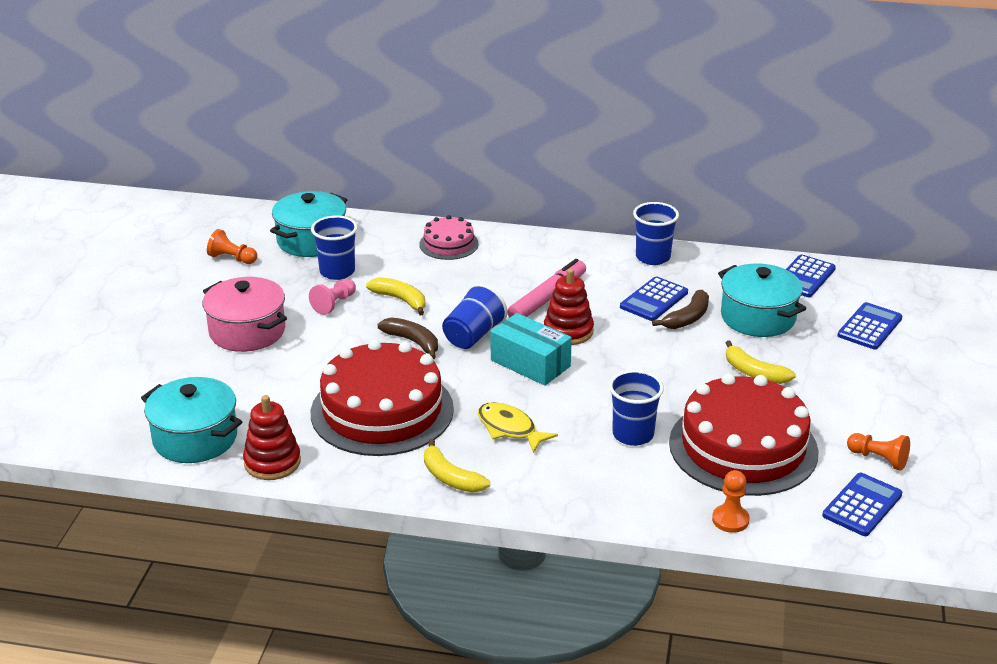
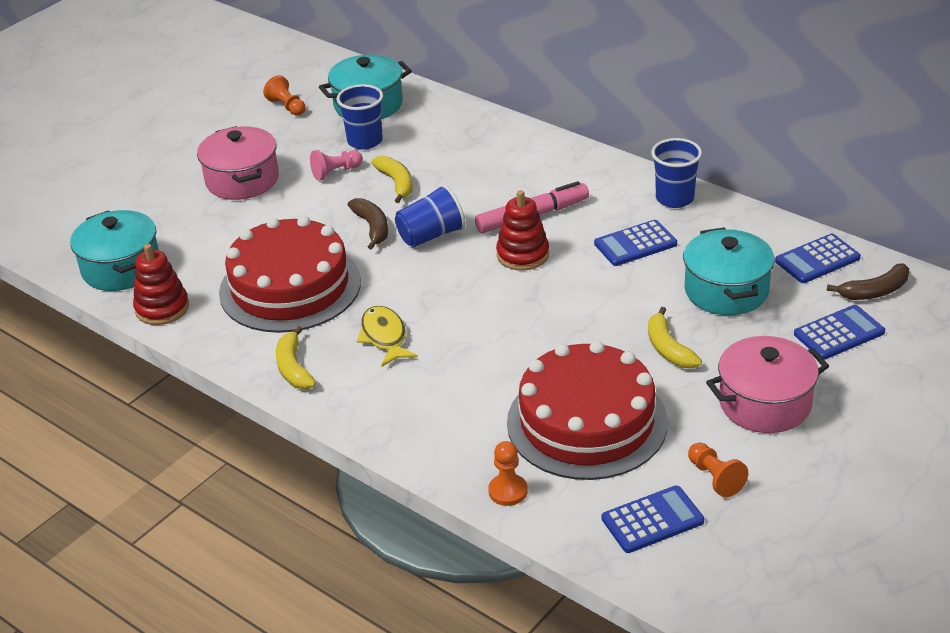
camera: 30 degrees right, 5 degrees up
pink cake [419,215,479,260] -> none
turquoise box [491,313,572,386] -> none
blue cup [609,370,664,446] -> none
brown banana [652,290,709,329] -> brown banana moved to [827,264,909,300]
none -> pink pot [706,336,829,433]

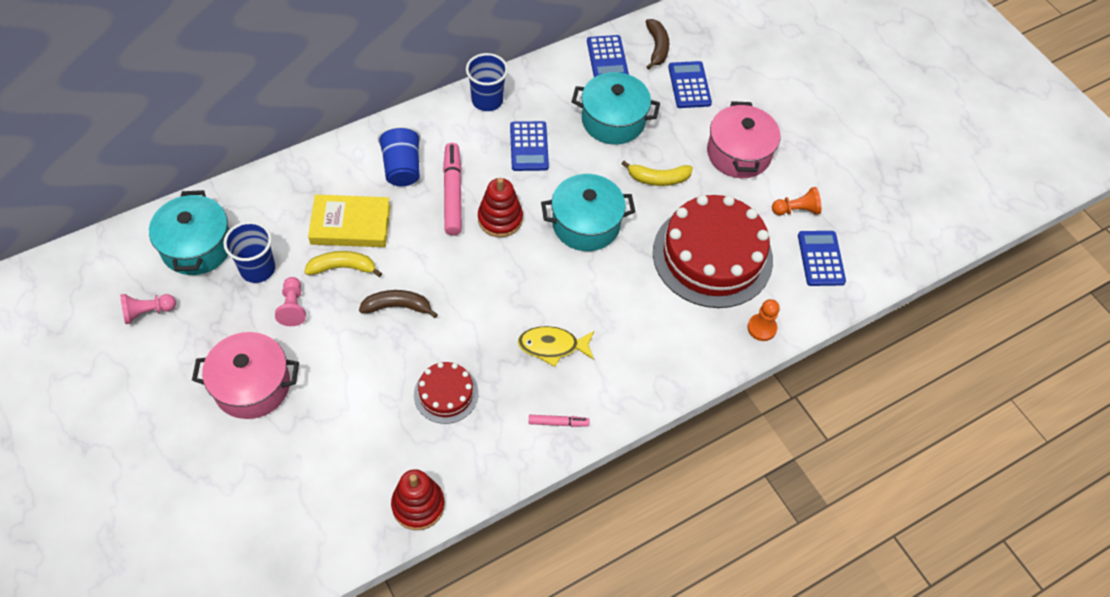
camera: 75 degrees left, 20 degrees up
turquoise pot [70,210,159,291] -> turquoise pot moved to [541,174,635,251]
red cake [219,216,361,333] -> red cake [414,362,478,424], size x0.49
orange pawn [263,75,305,116] -> pink pawn [120,294,176,324]
yellow banana [276,326,316,389] -> pink marker [529,415,589,427]
blue cup [395,184,466,247] -> blue cup moved to [377,125,421,186]
none -> yellow book [308,195,390,247]

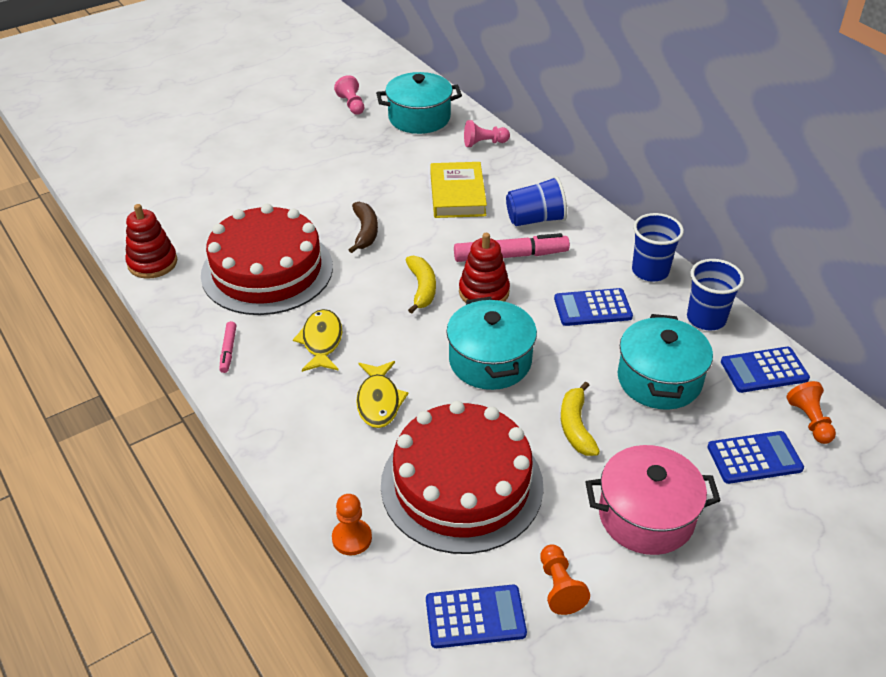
camera: 90 degrees right, 15 degrees down
pink pot [192,332,299,419] -> none
blue cup [223,221,275,283] -> blue cup moved to [687,259,744,330]
pink pawn [275,277,306,326] -> pink pawn moved to [464,120,510,147]
yellow banana [304,251,382,277] -> yellow banana moved to [406,256,436,314]
red cake [414,362,478,424] -> red cake [201,204,333,315], size x2.04
brown banana [645,19,669,70] -> orange pawn [786,381,836,444]
none -> yellow fish [356,361,409,428]

